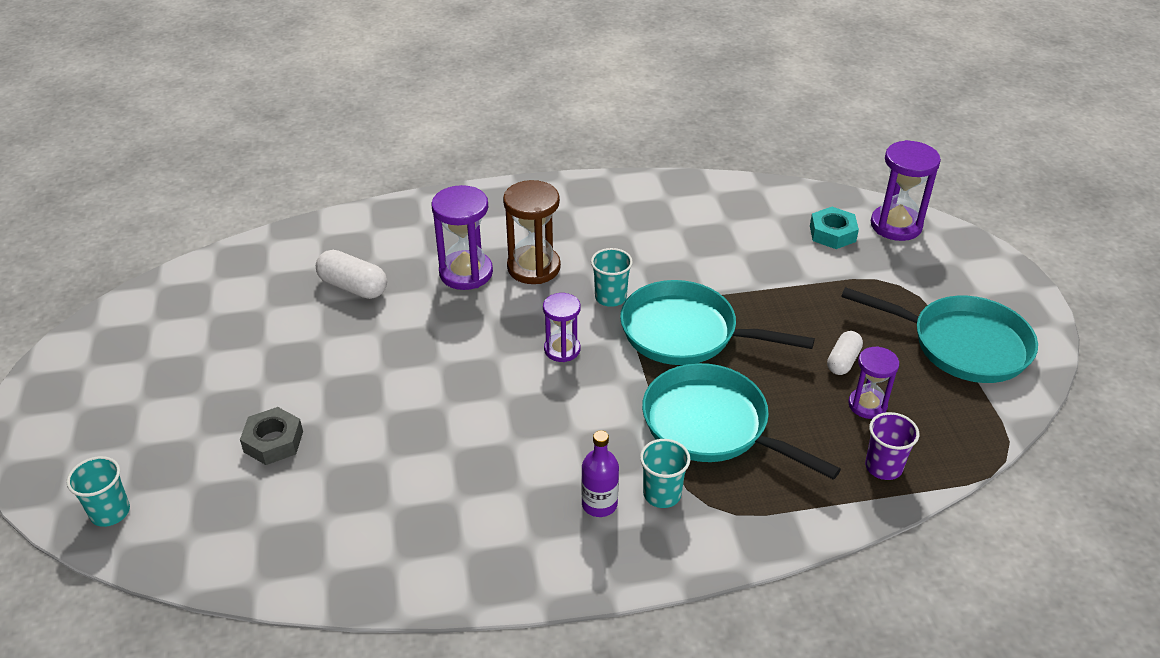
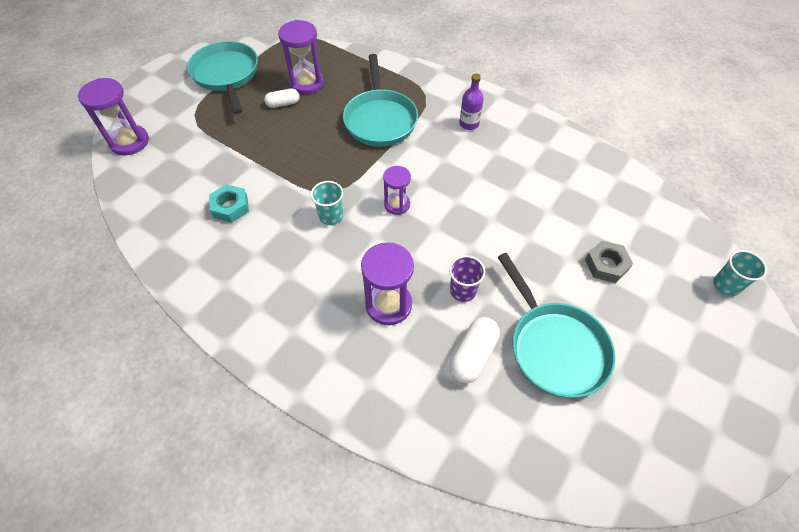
camera: 135 degrees left, 15 degrees up
white capsule [316,250,387,299] -> white capsule turned 45 degrees clockwise [450,317,500,383]
brown hourglass [503,180,561,284] -> none
turquoise pan [620,280,815,365] -> turquoise pan moved to [498,253,616,398]
turquoise cup [640,439,690,508] -> none
turquoise nut [810,207,859,249] -> turquoise nut moved to [209,184,249,223]
purple hourglass [848,346,899,419] -> purple hourglass [278,20,324,94], size x1.59
purple cup [865,412,919,480] -> purple cup moved to [449,255,485,302]

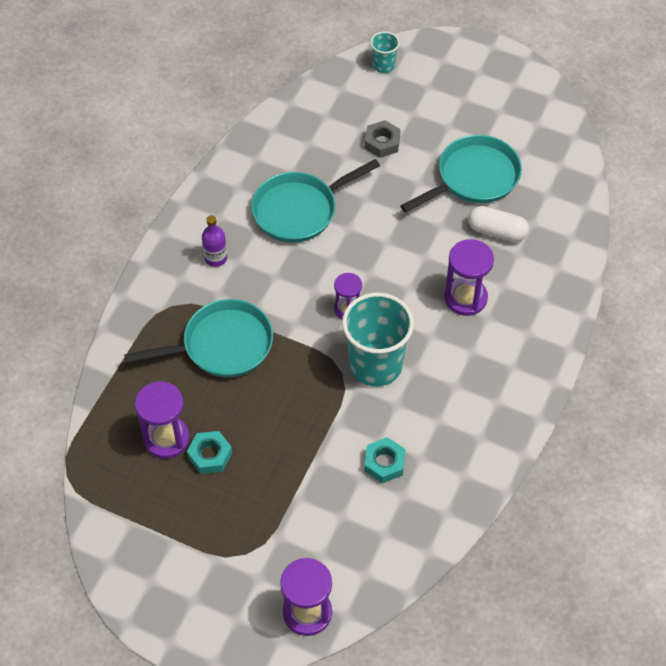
camera: 100 degrees left, 0 degrees up
turquoise pan [187,41,258,114] -> turquoise pan moved to [251,159,380,243]
white capsule [264,88,300,108] -> turquoise nut [187,431,232,474]
turquoise cup [311,181,343,225] -> turquoise cup [342,293,414,386], size x2.08
purple cup [449,255,485,302] -> none

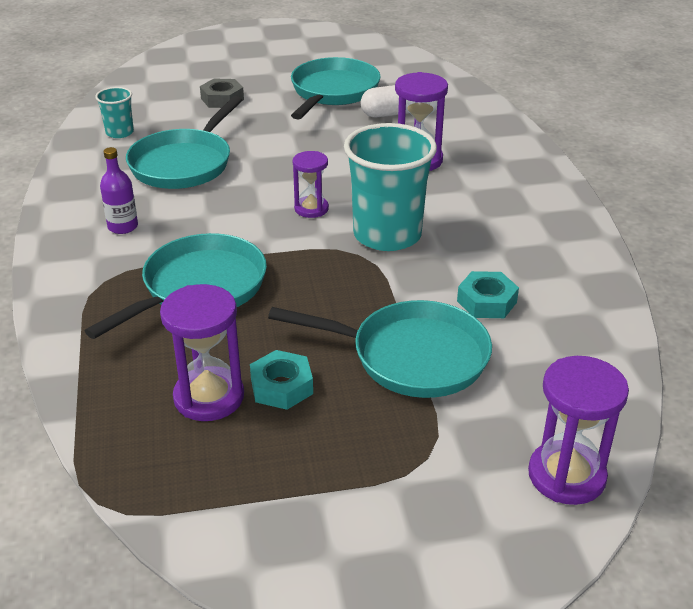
camera: 35 degrees left, 20 degrees down
turquoise cup [370,32,400,73] -> turquoise cup moved to [95,87,134,138]
none -> turquoise pan [268,300,492,398]

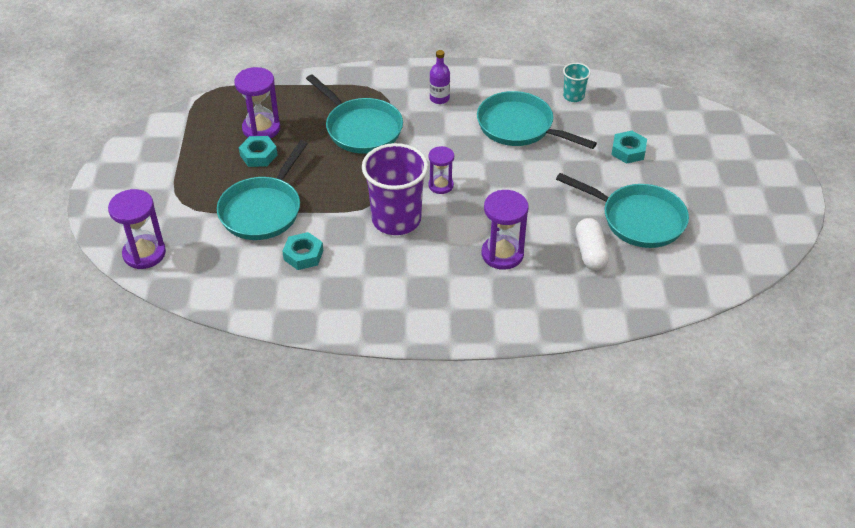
camera: 100 degrees right, 10 degrees up
grey nut [200,79,244,108] -> turquoise nut [611,131,647,164]
turquoise cup [344,123,437,251] -> purple cup [362,143,428,235]

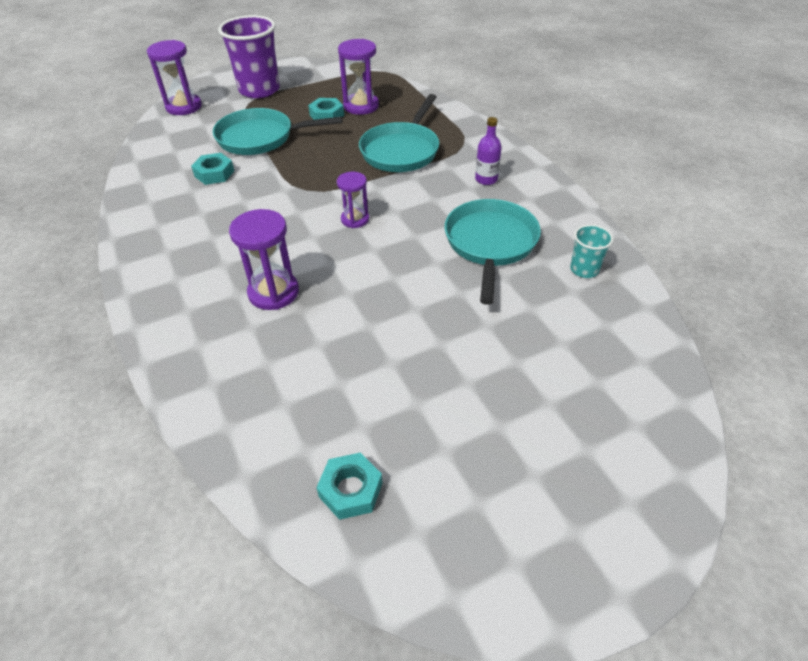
camera: 65 degrees right, 0 degrees up
purple cup [362,143,428,235] -> purple cup moved to [218,15,280,98]
turquoise pan [556,173,689,248] -> none
white capsule [575,218,609,271] -> none
turquoise nut [611,131,647,164] -> turquoise nut moved to [316,453,382,520]

